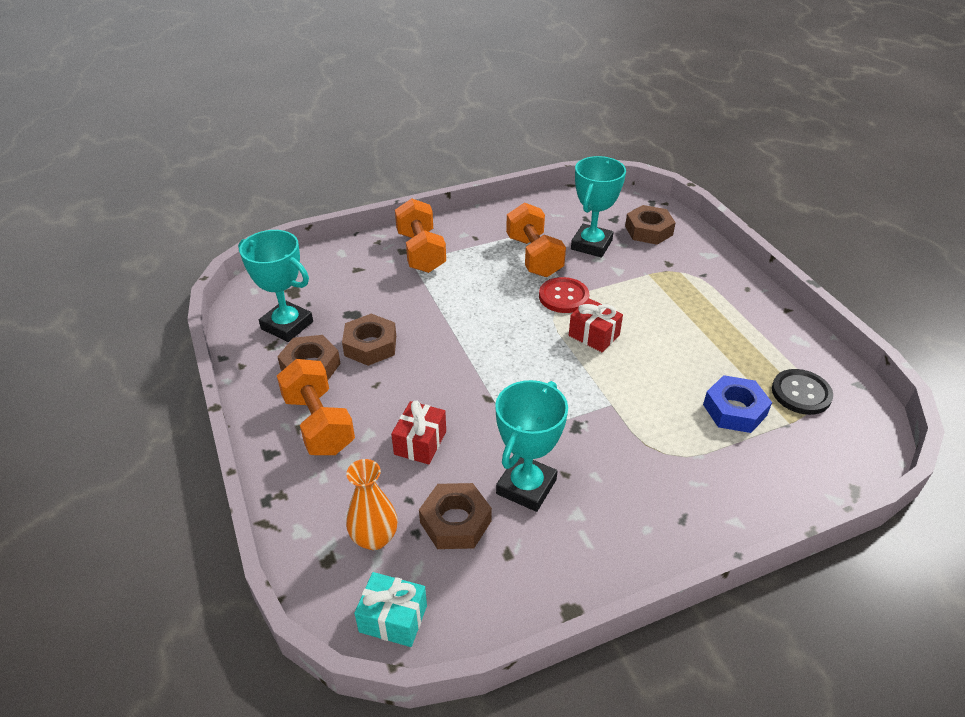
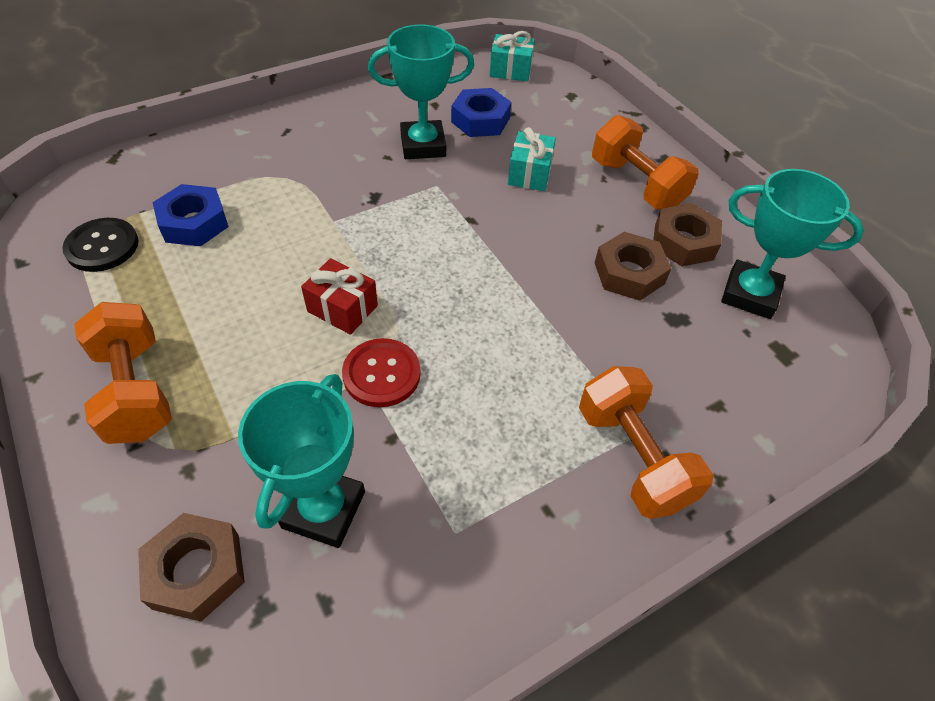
camera: 170 degrees right, 10 degrees up
orange vase [346,459,398,550] -> none
red gift [391,400,446,464] -> turquoise gift [508,127,556,191]
brown nut [419,483,492,549] -> blue nut [451,88,511,137]
turquoise trophy [495,380,568,512] -> turquoise trophy turned 60 degrees clockwise [368,24,474,159]
orange dumbbell [506,202,566,277] -> orange dumbbell moved to [74,302,172,444]

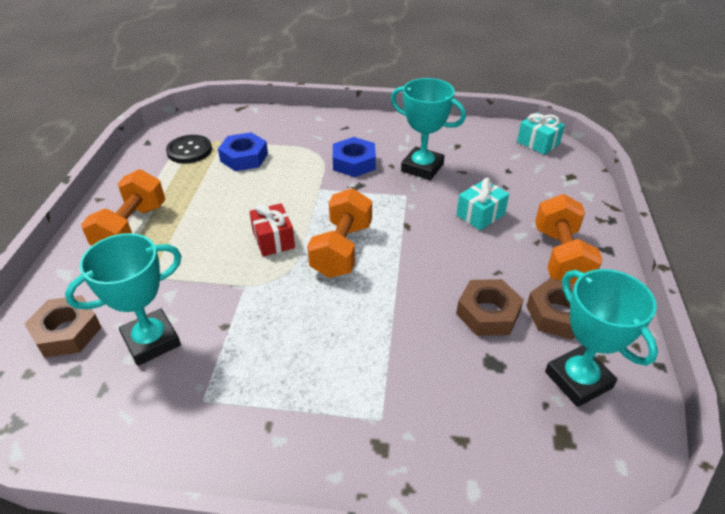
camera: 40 degrees right, 10 degrees down
red button [342,338,421,407] -> none
blue nut [451,88,511,137] -> blue nut moved to [333,137,376,177]
orange dumbbell [579,366,713,519] -> orange dumbbell moved to [307,188,372,278]

